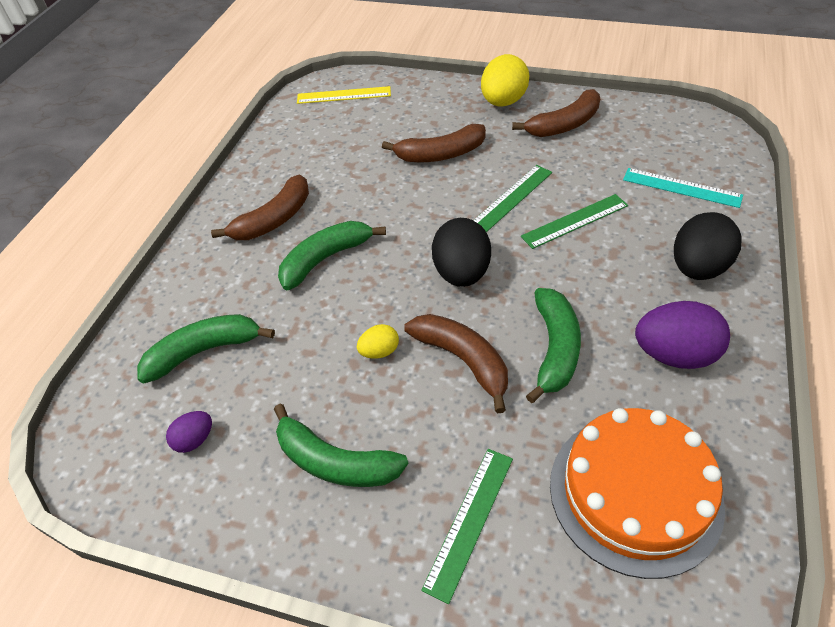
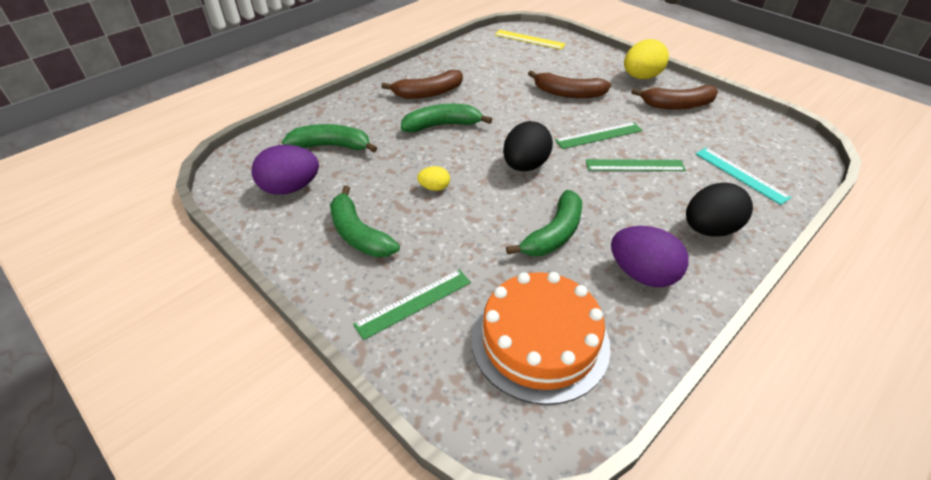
camera: 25 degrees right, 5 degrees down
purple egg [166,411,212,453] -> purple egg [251,145,319,195], size x1.96
brown banana [404,314,508,413] -> none

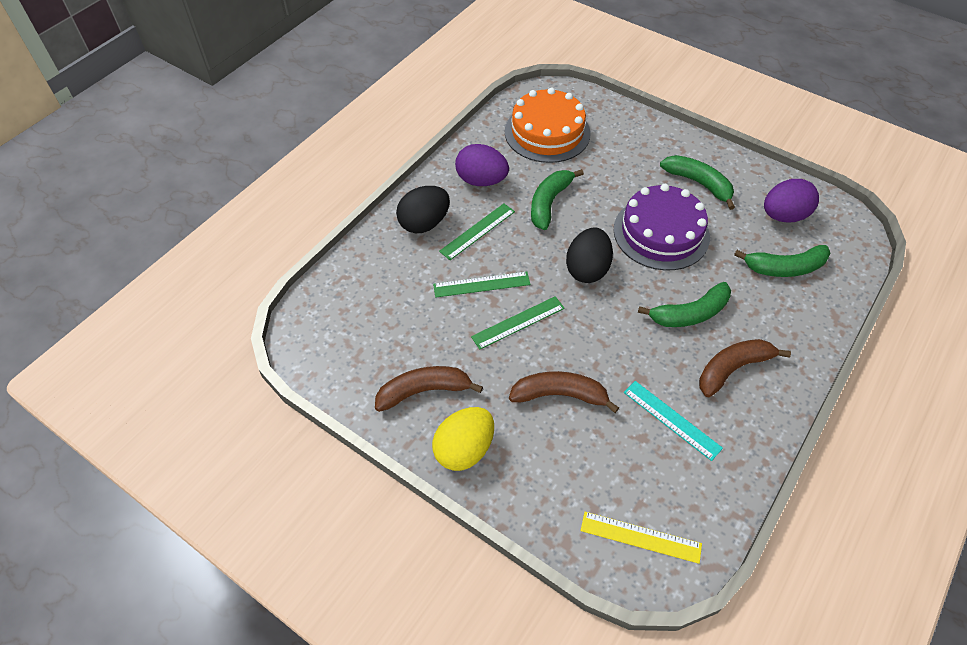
camera: 170 degrees right, 10 degrees up
green ruler [353,270,471,340] -> green ruler moved to [439,203,515,260]
yellow egg [417,166,450,191] -> purple cake [613,184,710,271]
turquoise ruler [696,148,792,205] -> turquoise ruler moved to [624,381,723,461]

